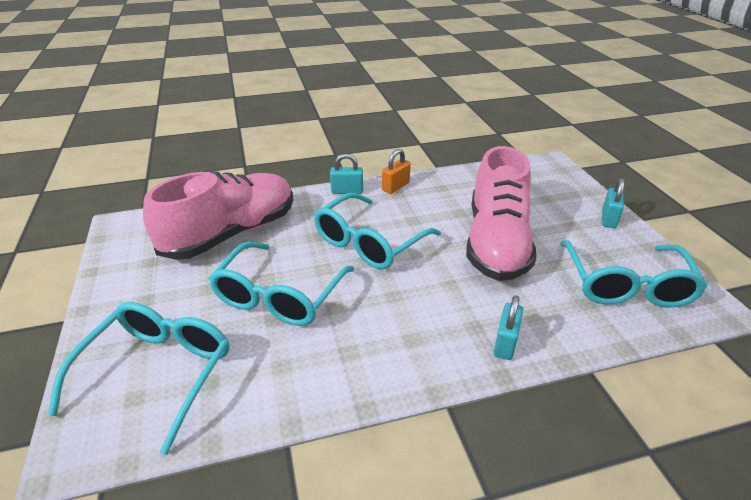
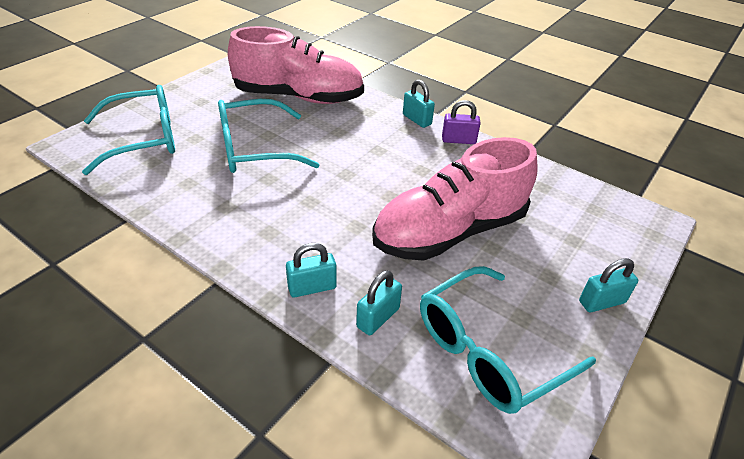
camera: 50 degrees right, 5 degrees up
turquoise glasses [314,193,441,269] -> none
orange padlock [382,149,411,194] -> purple padlock [442,100,481,144]
none -> turquoise padlock [356,270,402,335]

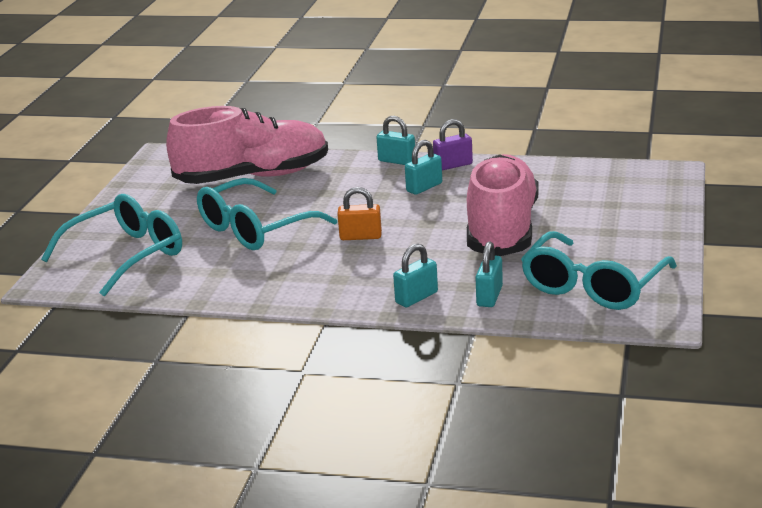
camera: 20 degrees left, 15 degrees down
pink shoe [372,137,538,261] -> pink shoe turned 150 degrees clockwise [467,154,539,256]
turquoise padlock [579,258,638,312] -> turquoise padlock moved to [405,140,442,195]
none -> orange padlock [337,187,382,240]

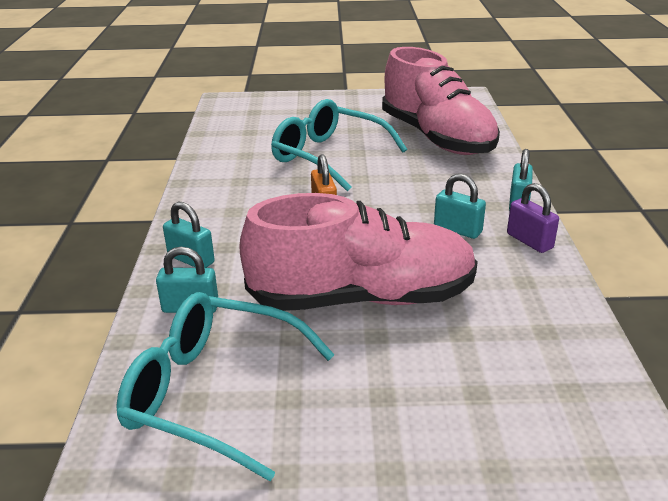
camera: 75 degrees right, 5 degrees up
turquoise glasses [41,194,182,297] -> none

